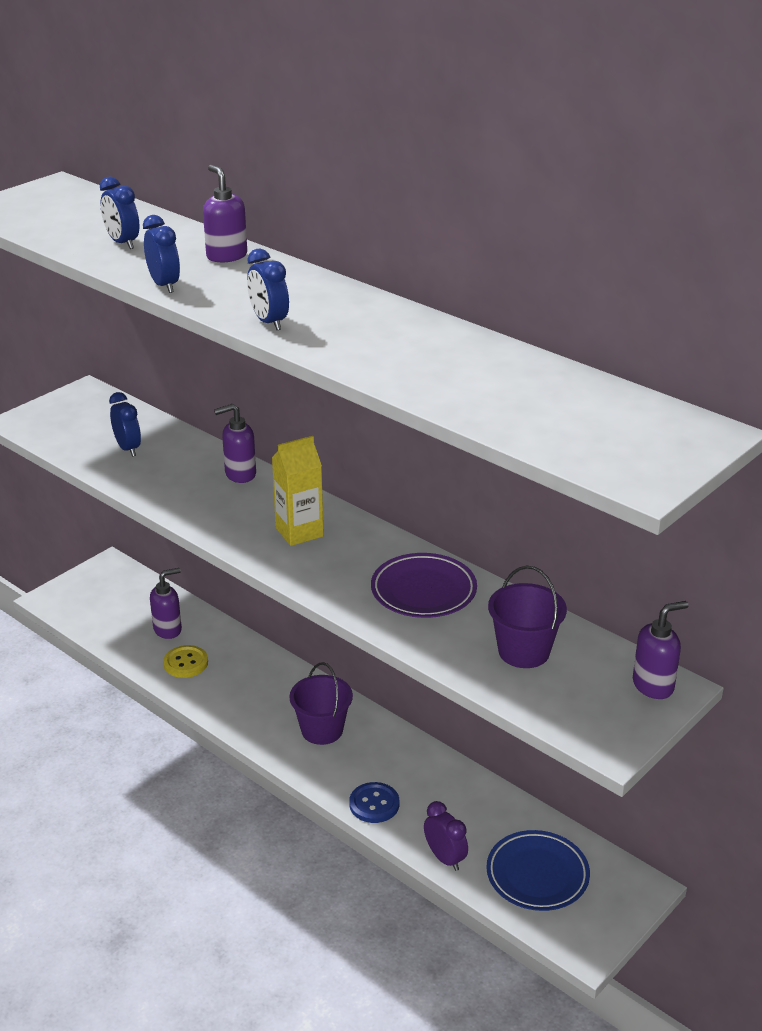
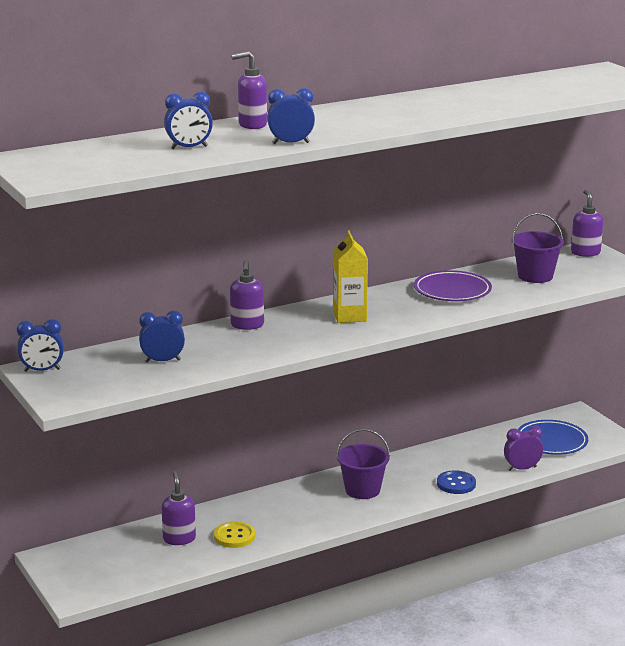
camera: 70 degrees left, 10 degrees down
blue clock [247,249,289,330] -> blue clock moved to [17,319,64,372]

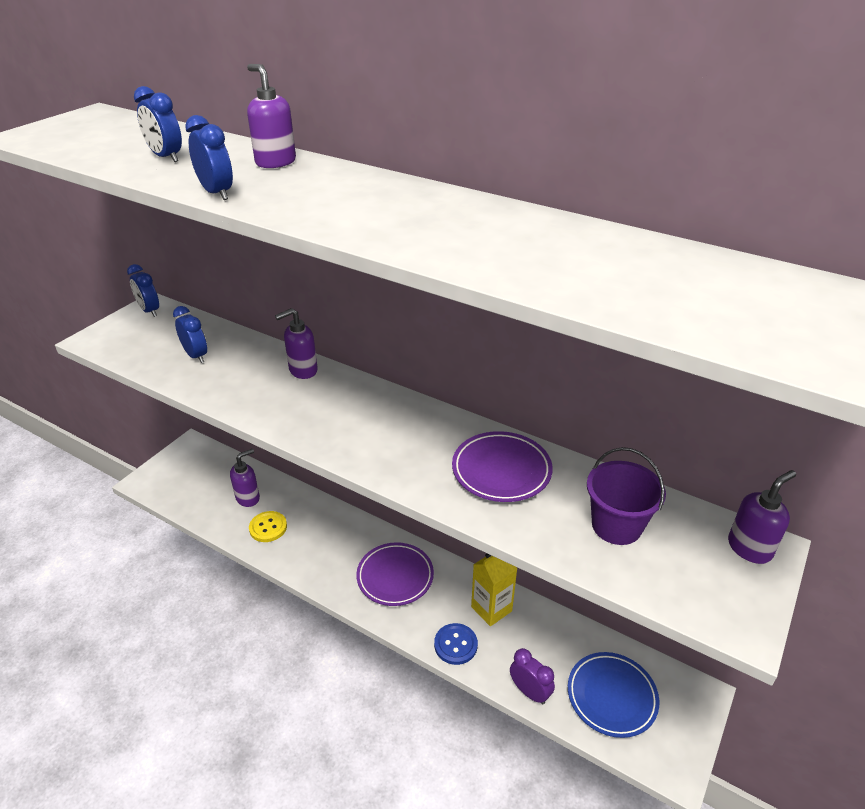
camera: 60 degrees right, 15 degrees up
yellow carton [333,230,368,323] -> yellow carton moved to [471,554,517,626]
purple bucket [336,429,390,499] -> purple plate [356,542,434,606]

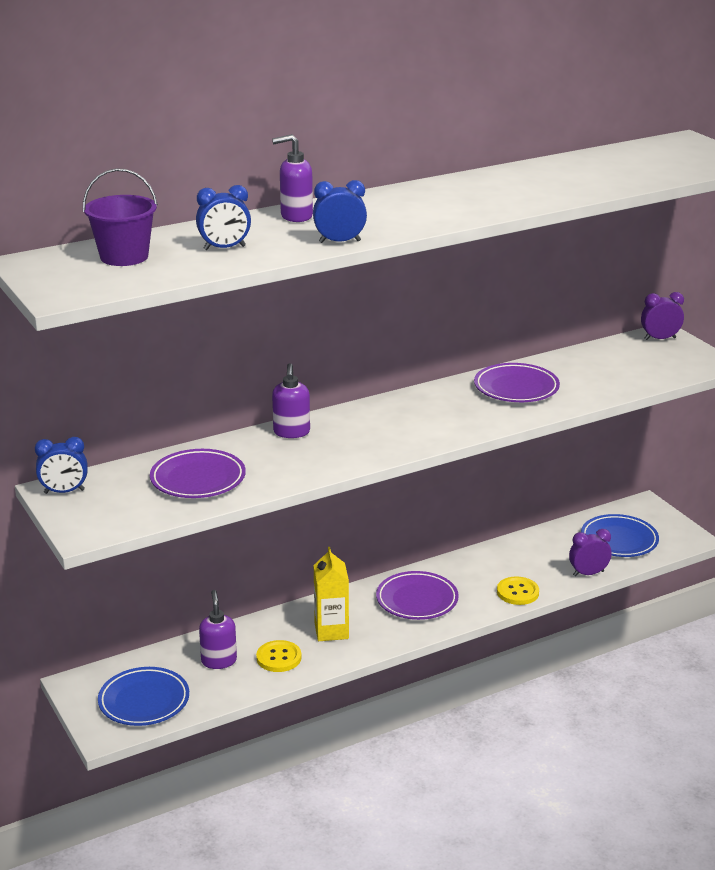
camera: 60 degrees left, 10 degrees down
blue clock [173,306,207,363] -> purple plate [150,449,246,498]
blue button [434,623,478,665] -> yellow button [497,577,539,605]
yellow carton [471,554,517,626] -> yellow carton moved to [314,547,349,641]
purple bucket [587,447,666,545] -> purple bucket moved to [83,168,158,266]
purple soap dispenser [728,470,796,564] -> purple clock [641,292,684,340]
none -> blue plate [98,667,189,726]

